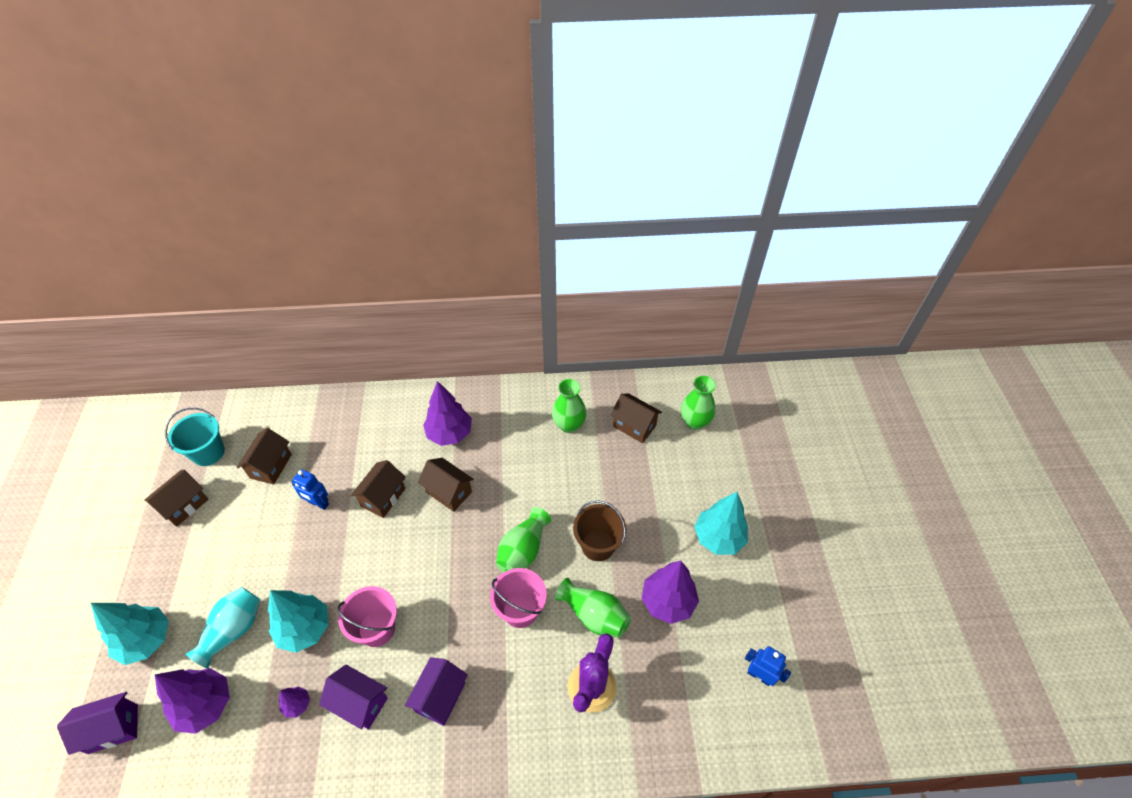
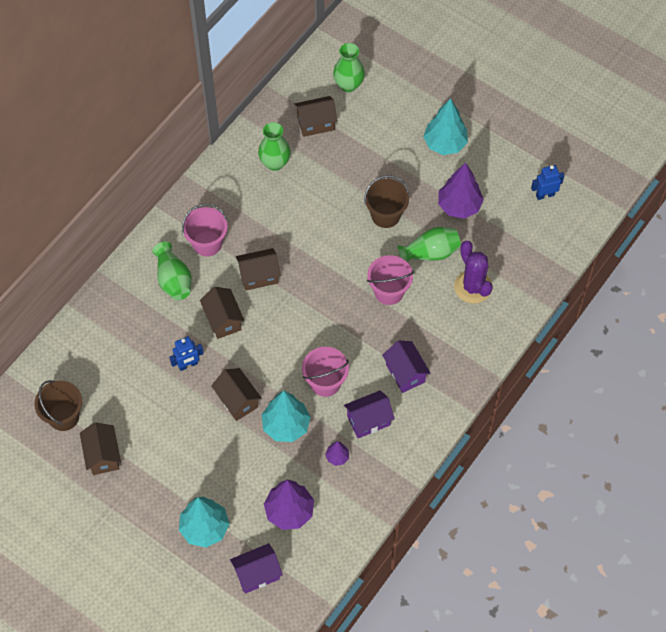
camera: 50 degrees left, 10 degrees up
purple house [57,692,138,755] -> purple house turned 45 degrees clockwise [230,543,283,594]
turquoise bucket [164,407,225,466] -> brown bucket [34,380,82,431]
turquoise vase [186,587,260,668] -> none
brown house [237,428,292,485] -> brown house moved to [211,368,262,421]
purple tree [423,381,472,446] -> pink bucket [182,204,228,257]
green vase [496,507,551,573] -> green vase moved to [152,242,192,300]

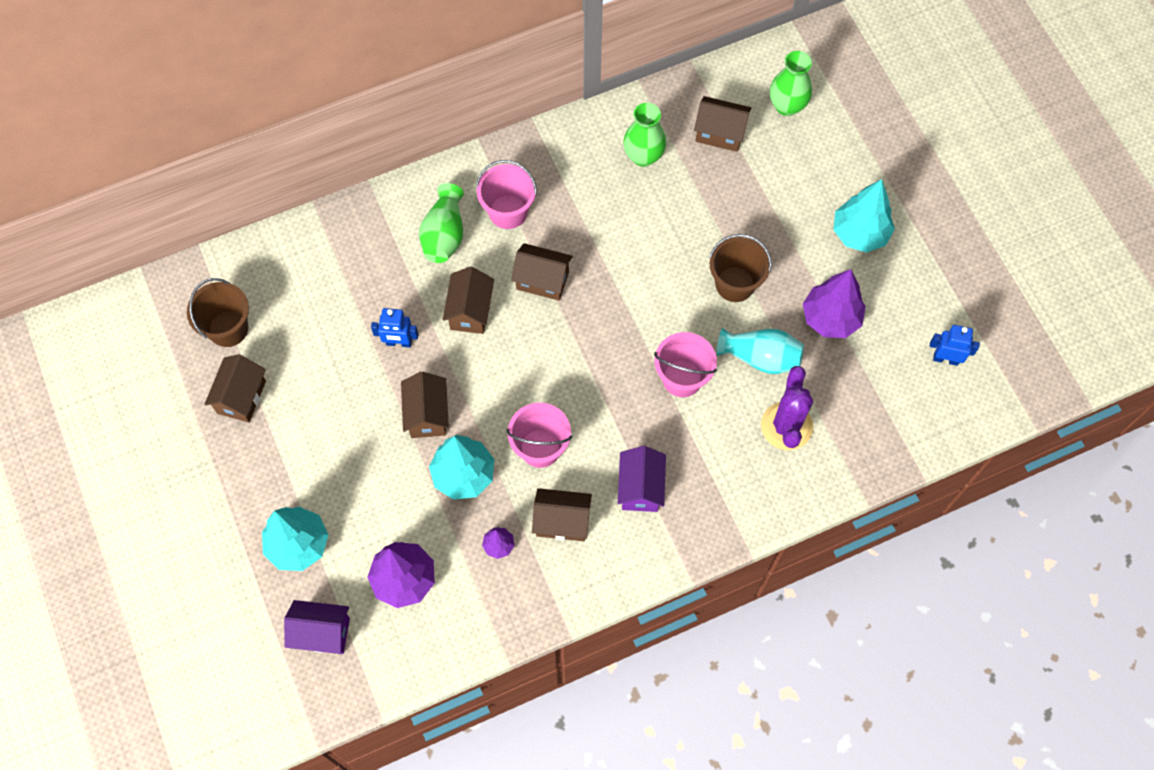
camera: 30 degrees right, 5 degrees up
purple house [344,390,395,438] -> brown house [532,488,592,541]
green vase [397,227,461,262] -> turquoise vase [717,328,804,374]

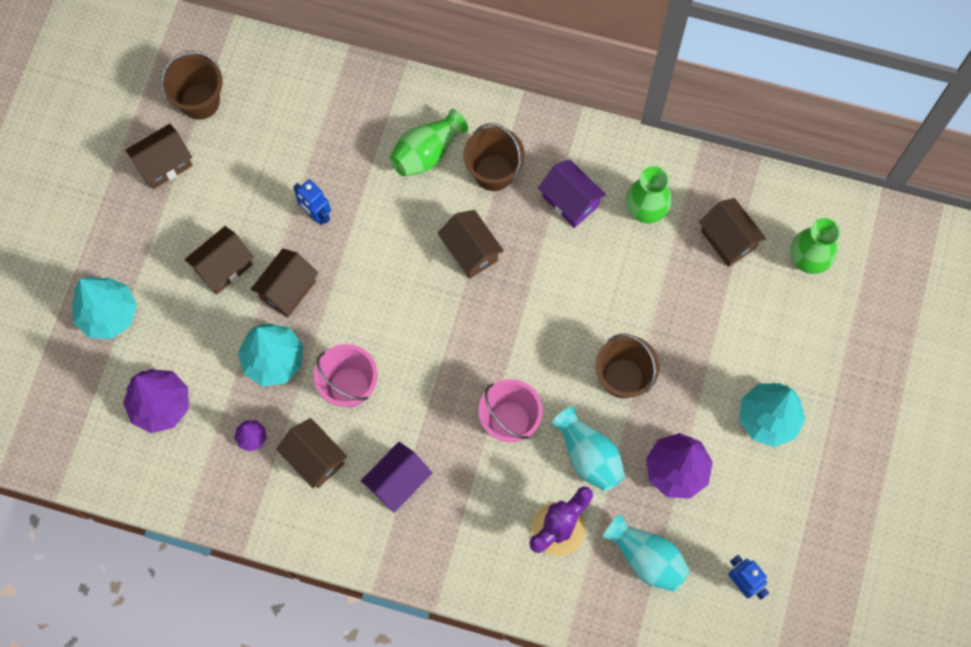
camera: 40 degrees right, 5 degrees up
purple house [284,600,350,654] -> purple house moved to [538,159,606,228]
brown house [443,267,494,334] -> brown house moved to [184,226,254,294]
pink bucket [476,160,537,229] -> brown bucket [463,123,525,191]
none -> turquoise vase [603,514,690,592]

